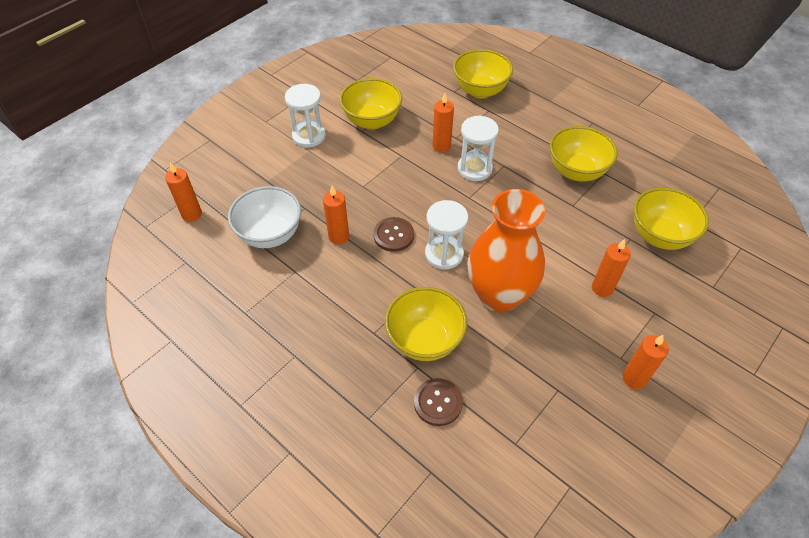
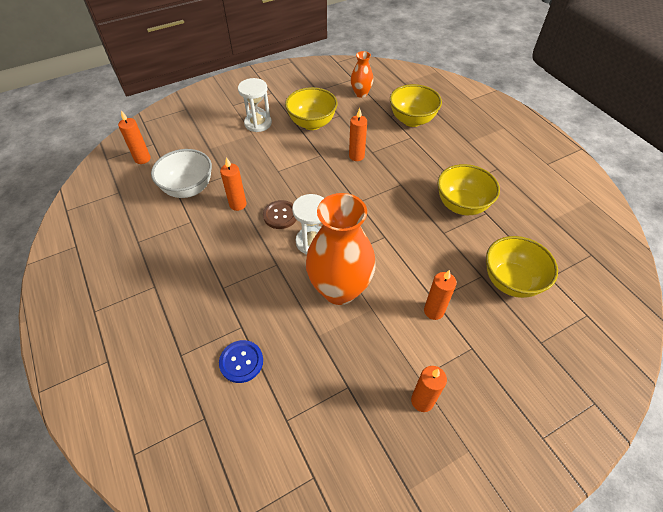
camera: 20 degrees right, 0 degrees up
yellow bowl [385,287,467,361] -> none
brown button [414,378,463,426] -> blue button [219,340,263,383]
white hourglass [458,116,499,181] -> none
none -> orange vase [350,51,374,98]

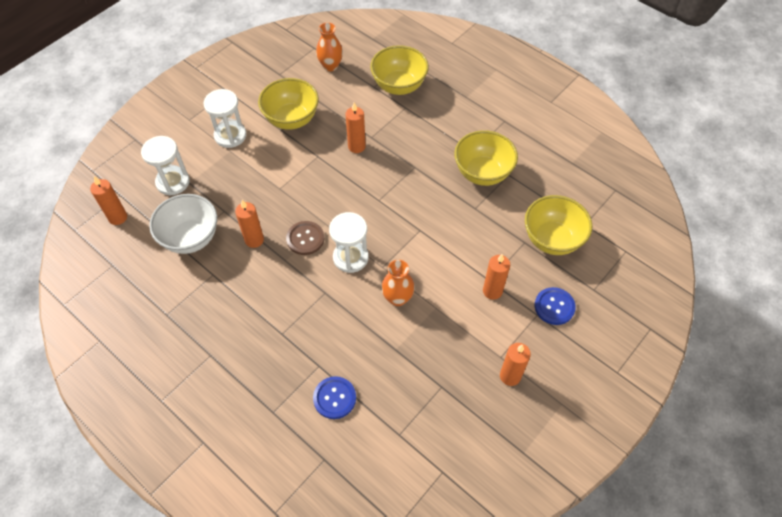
camera: 20 degrees left, 5 degrees up
orange vase [306,193,376,305] -> orange vase [382,260,415,306], size x0.49
none -> white hourglass [141,136,190,196]
none -> blue button [535,287,576,325]

